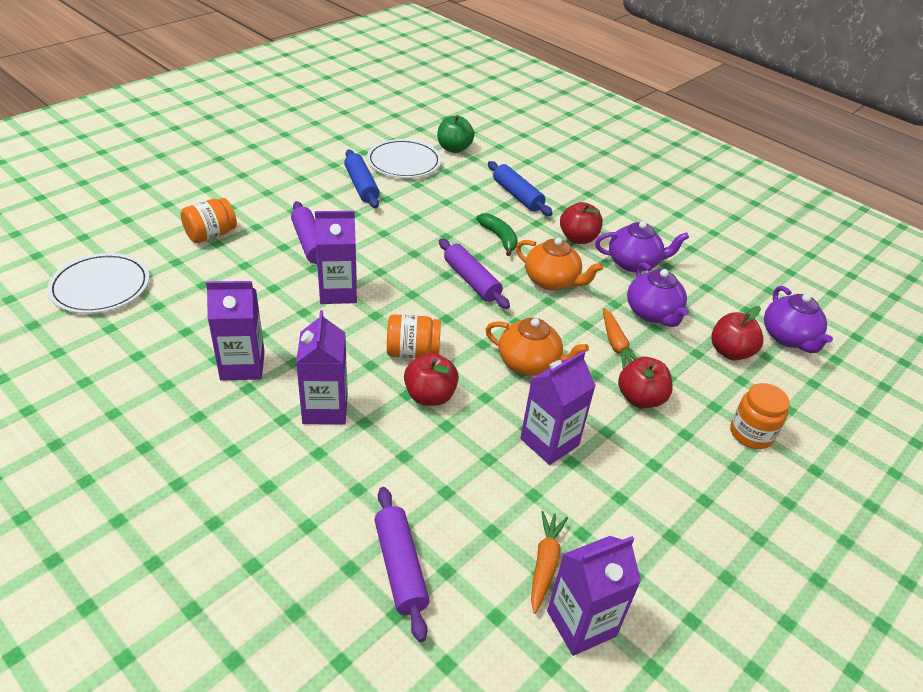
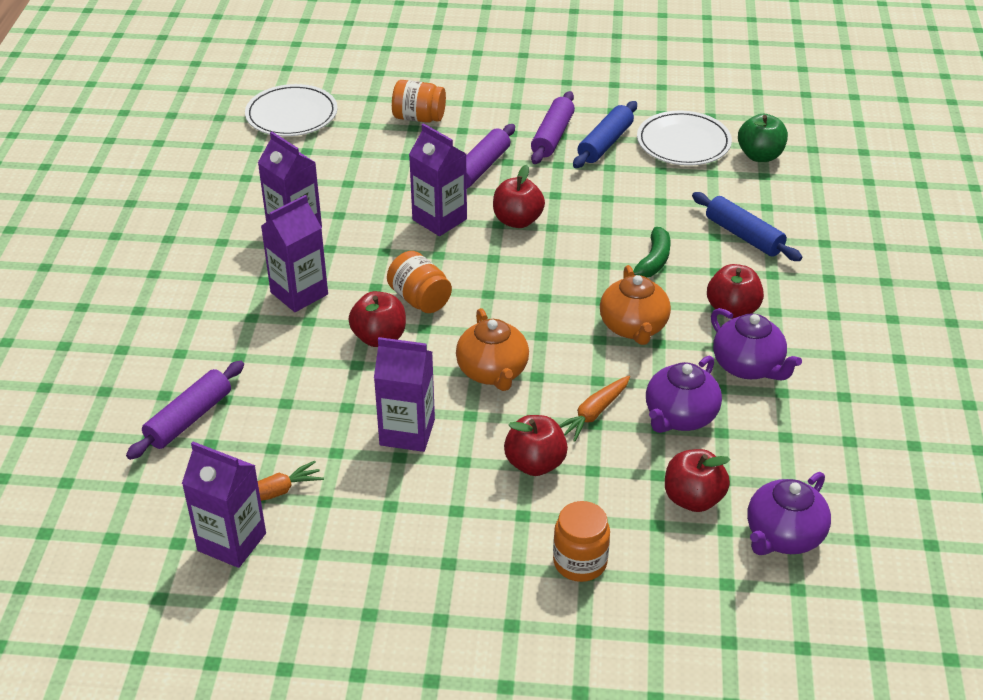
camera: 55 degrees right, 0 degrees up
purple rolling pin [439,238,510,309] -> purple rolling pin moved to [531,91,575,164]
blue rolling pin [488,161,553,216] -> blue rolling pin turned 60 degrees counterclockwise [692,192,802,261]
none -> red apple [493,165,545,228]

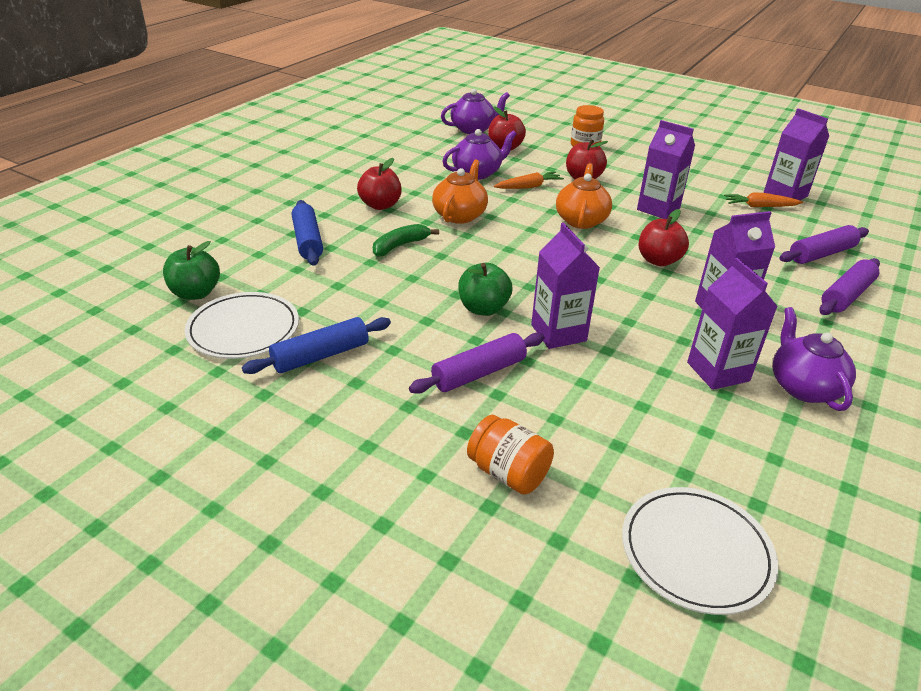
camera: 155 degrees left, 5 degrees down
orange jar [387,251,452,313] -> none
red apple [493,165,545,228] -> green apple [458,263,512,316]
purple rolling pin [531,91,575,164] -> purple rolling pin moved to [819,258,880,315]
purple teapot [711,308,802,380] -> purple teapot moved to [773,307,856,411]

